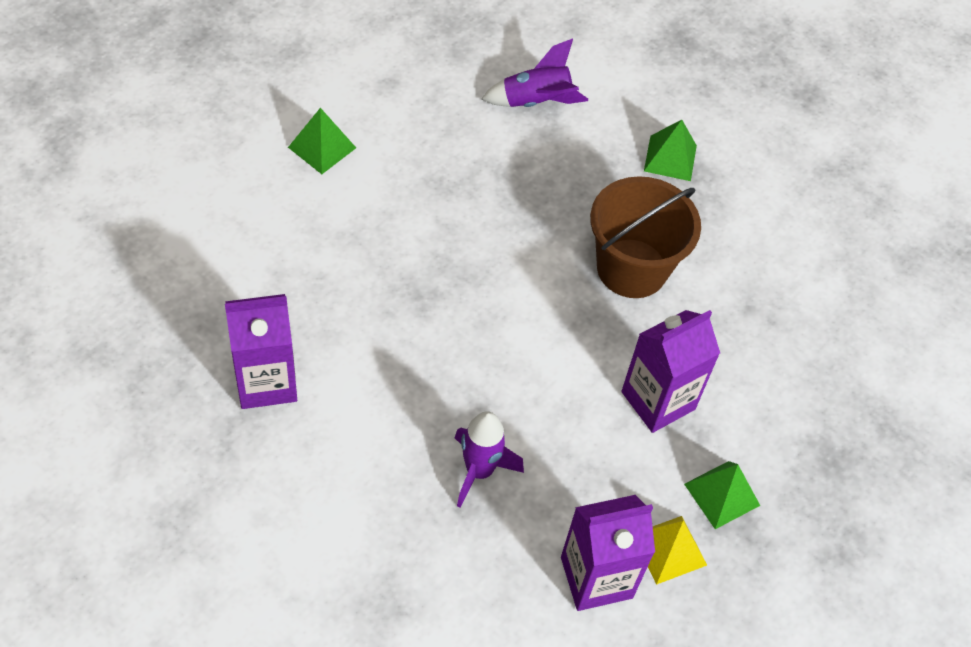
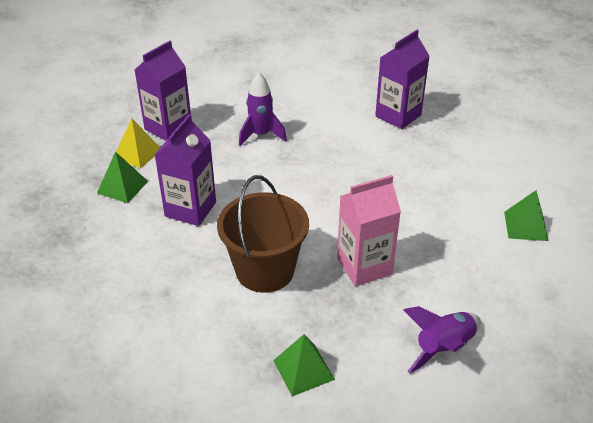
camera: 150 degrees right, 15 degrees down
none -> pink carton [337,175,401,286]

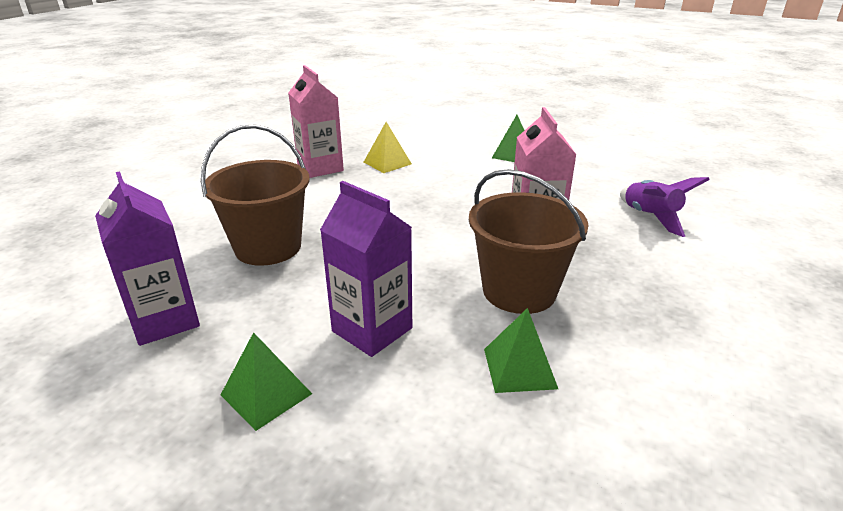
camera: 70 degrees left, 10 degrees down
yellow pyramid [116,119,161,168] -> yellow pyramid moved to [364,122,412,173]
purple rocket [239,72,287,146] -> brown bucket [201,124,310,266]
green pyramid [273,334,335,396] -> green pyramid moved to [484,308,558,393]
purple carton [375,30,430,129] -> pink carton [288,65,344,178]

